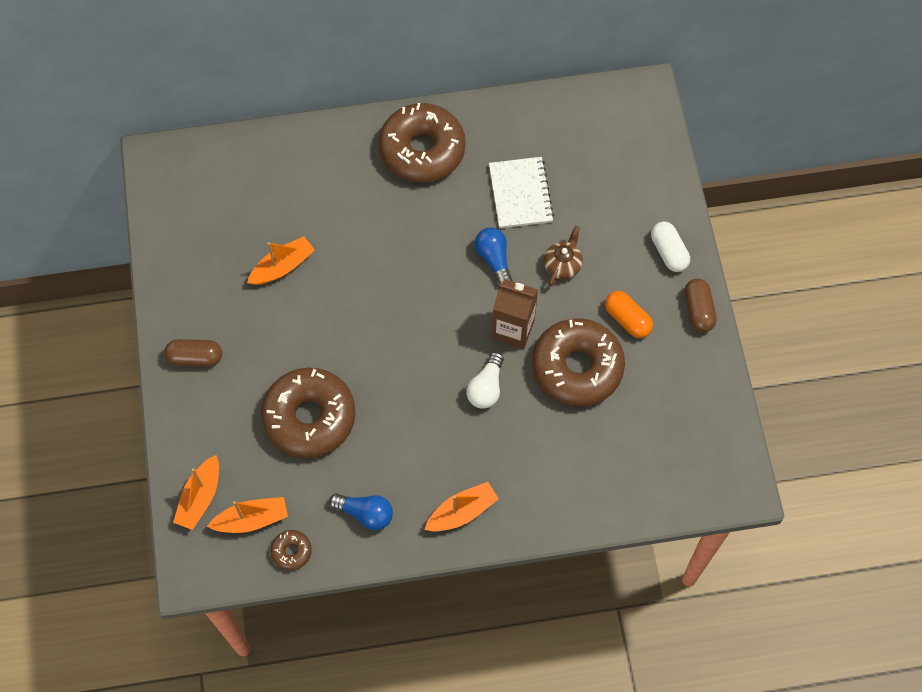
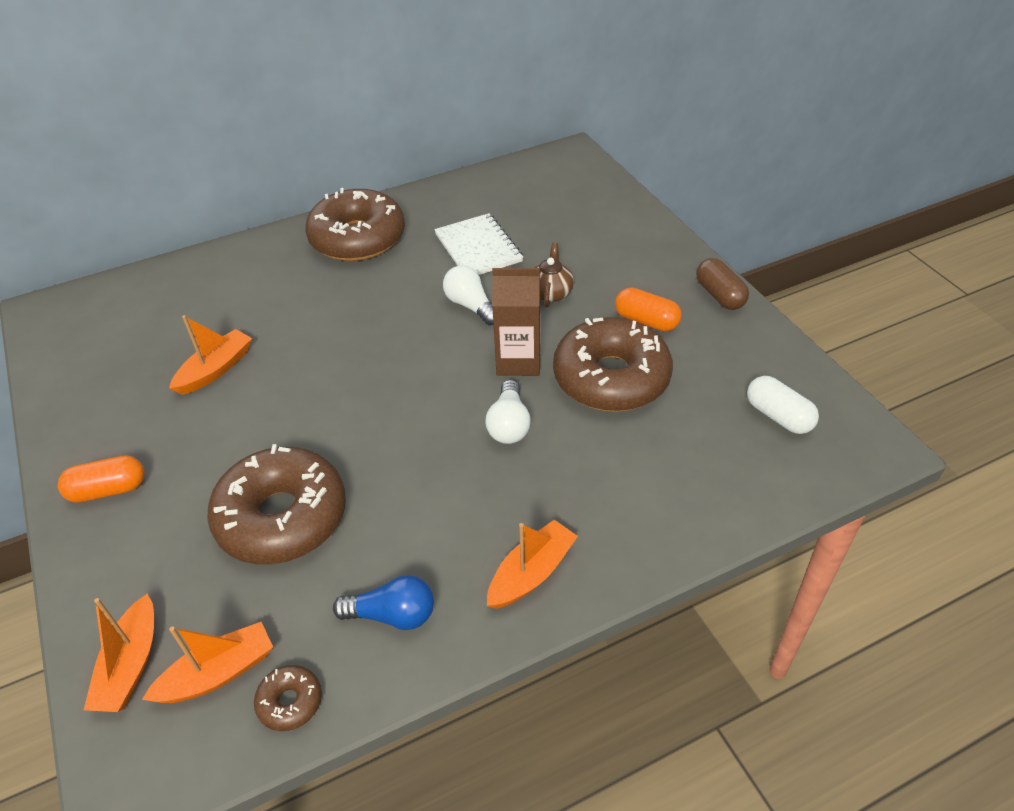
camera: 15 degrees left, 20 degrees down
brown capsule [164,339,222,367] -> orange capsule [58,455,145,503]
blue light bulb [475,228,512,284] -> white light bulb [443,265,493,325]
white capsule [651,221,690,272] -> white capsule moved to [747,376,819,434]

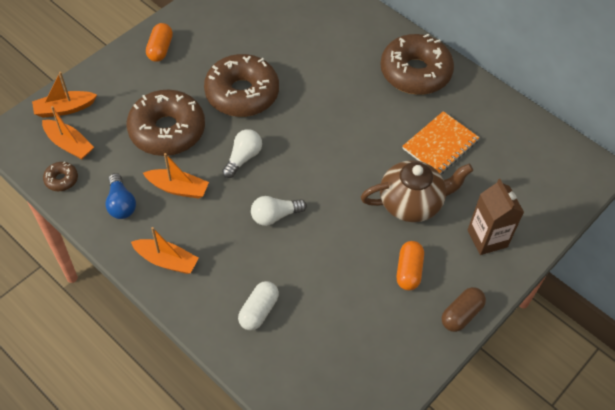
camera: 65 degrees right, 10 degrees up
orange capsule [58,455,145,503] -> orange capsule turned 45 degrees clockwise [146,23,173,62]
orange boat [169,315,252,395] -> orange boat moved to [143,153,209,199]
white notebook [434,213,523,275] -> orange notebook [402,111,480,174]
white light bulb [443,265,493,325] -> white light bulb moved to [222,129,262,178]
brown carton [492,268,541,376] -> brown carton moved to [468,179,524,255]
brown teapot [534,242,574,308] -> brown teapot [361,160,473,222], size x1.85
brown donut [553,317,673,412] -> brown donut moved to [204,54,279,117]
white capsule [747,376,819,434] -> white capsule moved to [238,281,279,330]

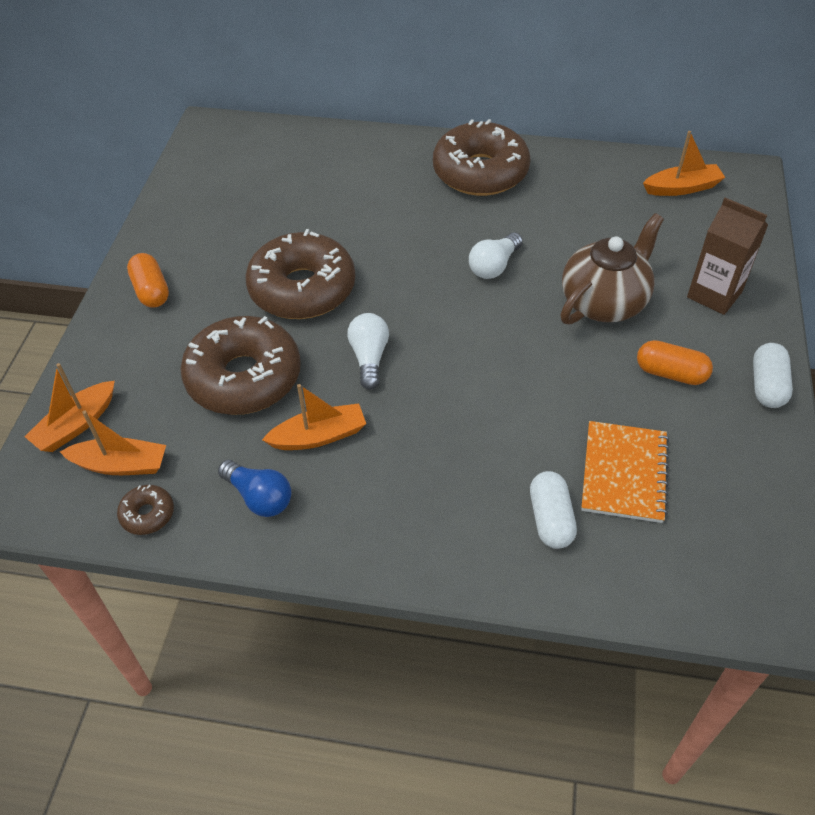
camera: 30 degrees left, 5 degrees down
orange boat [131,227,199,274] -> orange boat moved to [643,131,725,196]
white light bulb [251,196,307,226] -> white light bulb moved to [469,232,523,279]
orange capsule [397,241,424,290] -> orange capsule turned 45 degrees counterclockwise [637,340,713,385]
orange notebook [402,111,480,174] -> orange notebook moved to [581,421,669,523]
brown capsule [442,287,486,332] -> white capsule [753,343,793,408]

